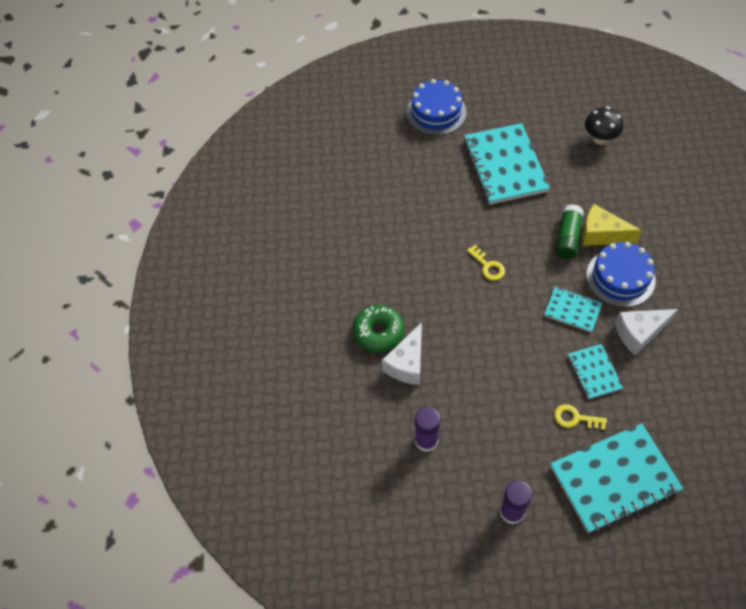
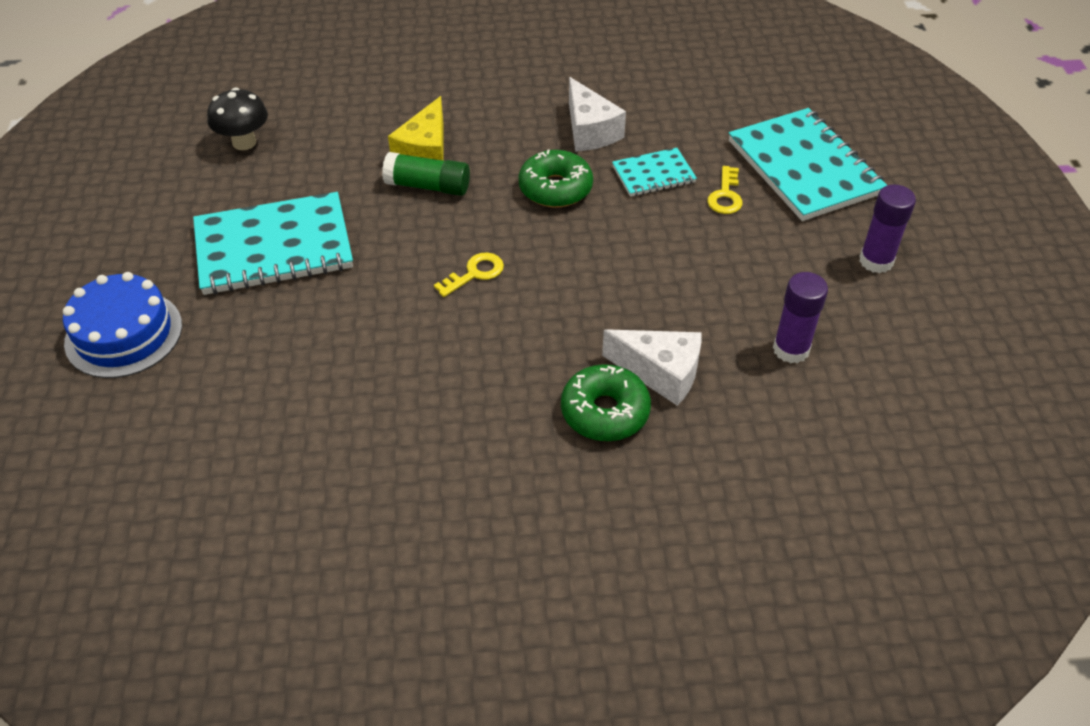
camera: 95 degrees left, 10 degrees down
turquoise notebook [544,287,602,332] -> green donut [518,149,593,208]
blue cake [586,242,655,307] -> none

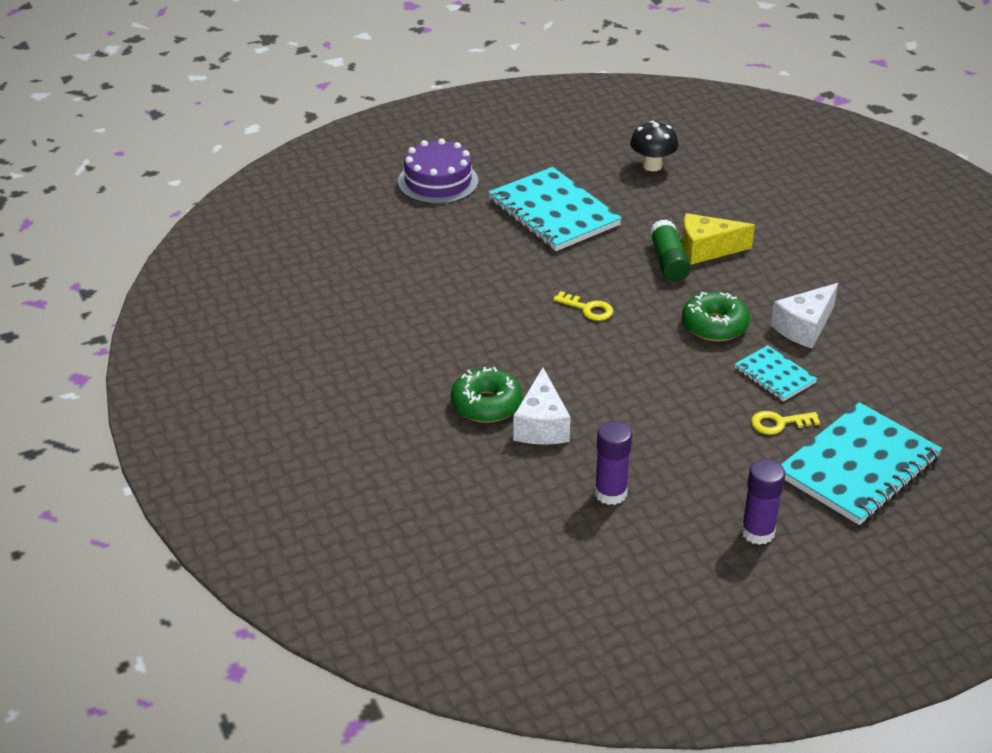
camera: 70 degrees right, 10 degrees down
blue cake [63,272,182,378] -> purple cake [398,138,478,204]

